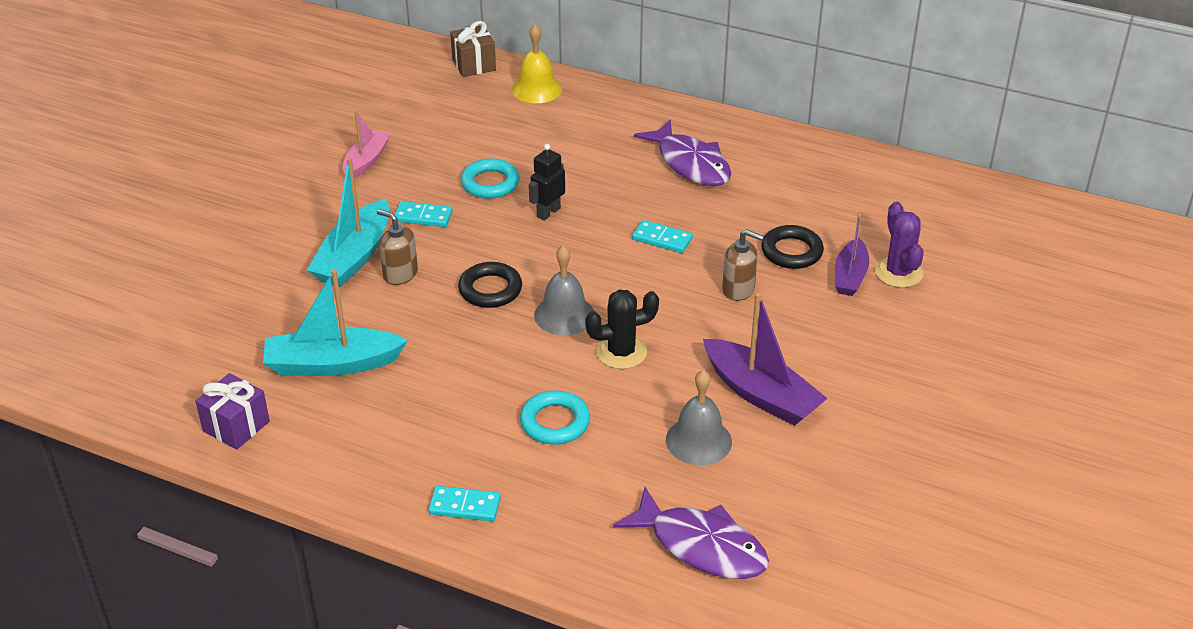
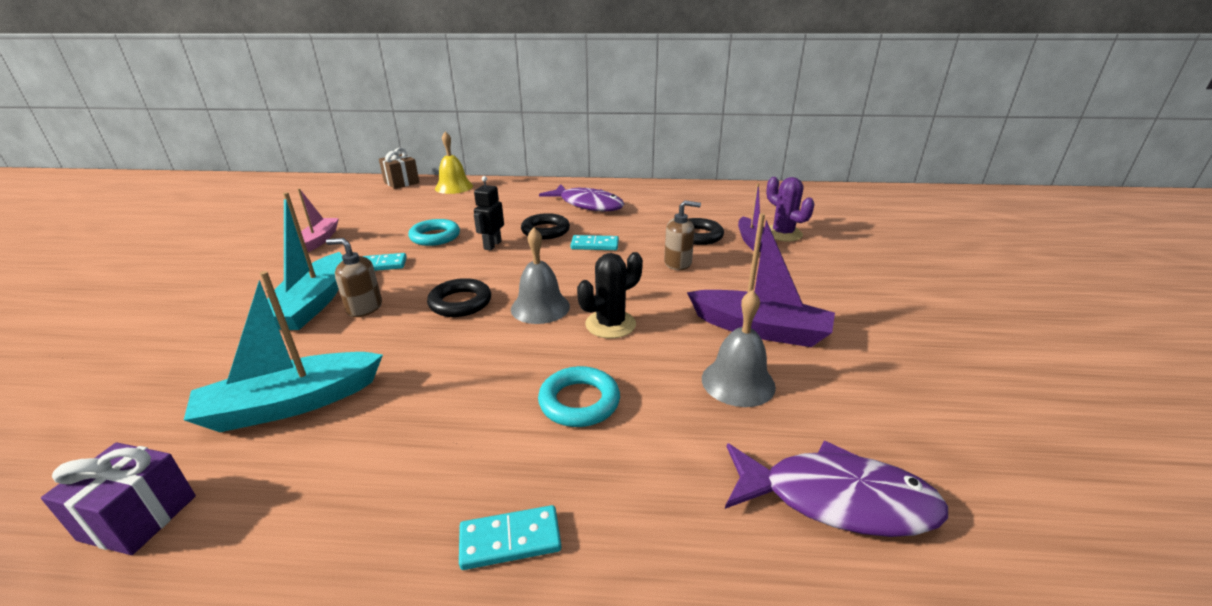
camera: 20 degrees left, 10 degrees down
none -> black ring [521,213,570,239]

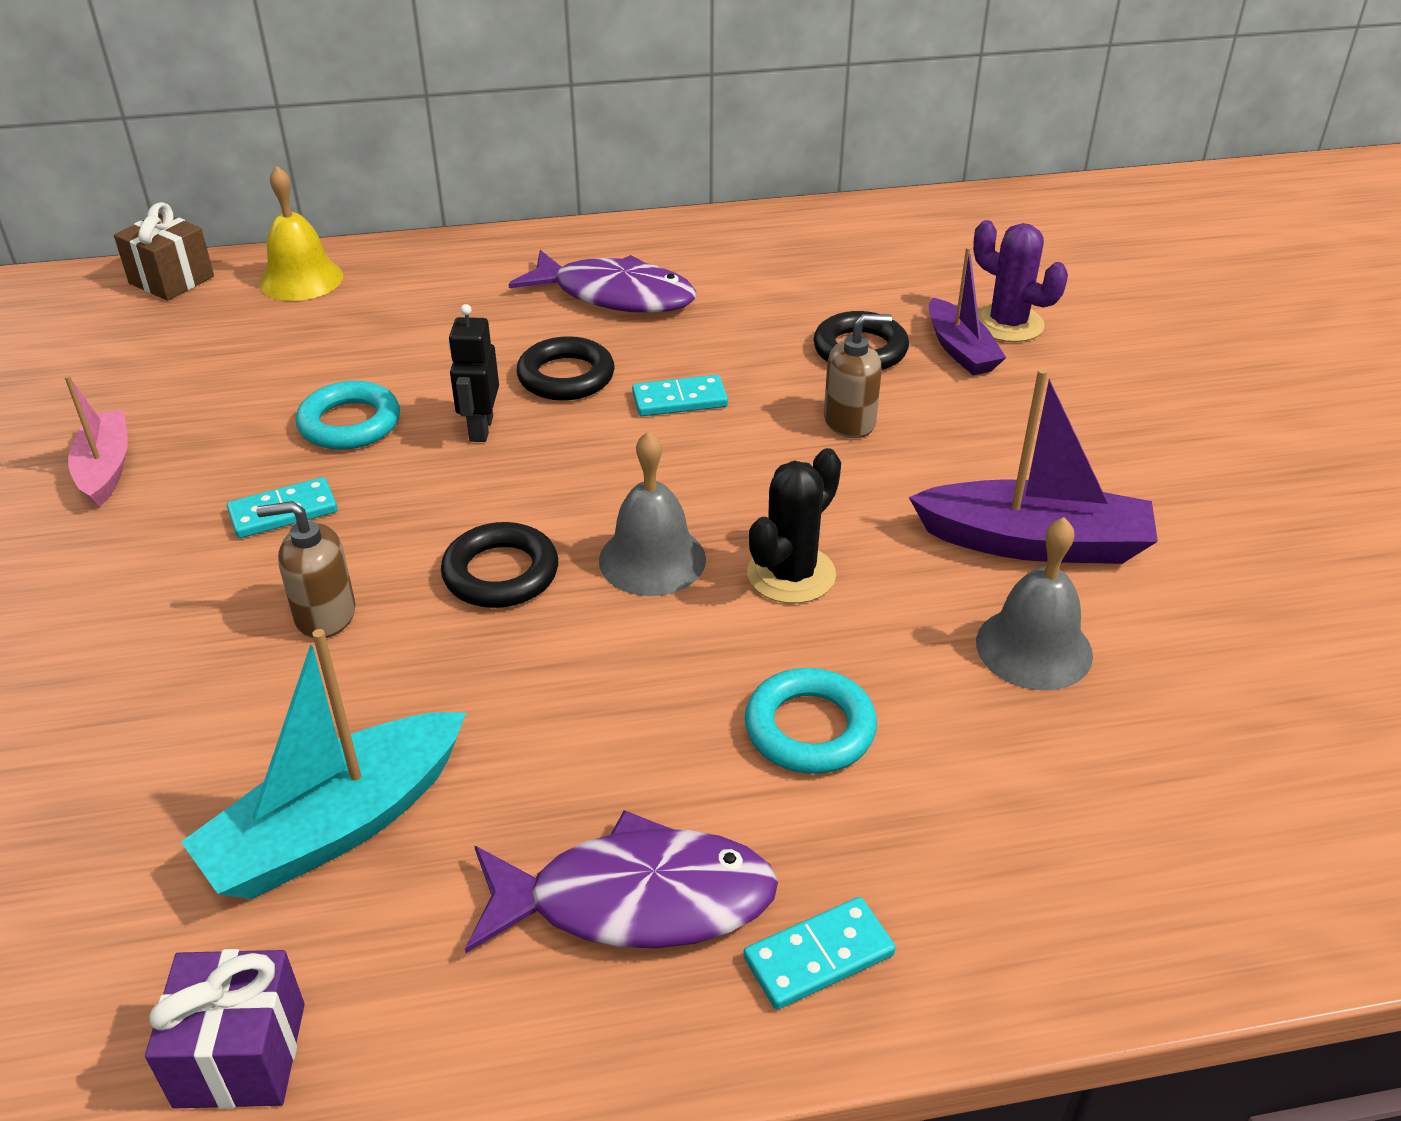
camera: 15 degrees left, 10 degrees up
turquoise boat [267,192,343,330] -> none
purple fish [725,441,948,537] -> purple fish moved to [465,810,778,953]

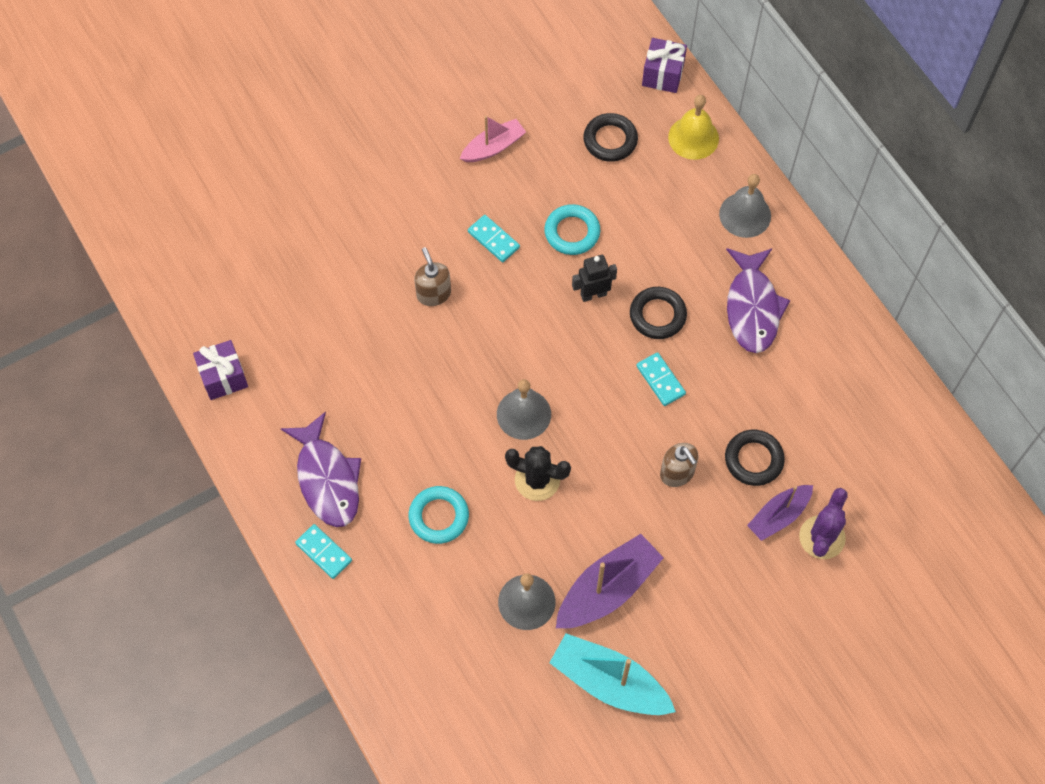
camera: 70 degrees right, 25 degrees up
brown gift [114,202,214,301] -> purple gift [642,38,687,93]
turquoise boat [181,629,466,899] -> turquoise boat moved to [549,633,676,715]
black ring [441,522,558,608] -> black ring moved to [583,113,638,162]
purple boat [909,368,1158,564] -> purple boat turned 120 degrees counterclockwise [556,534,664,628]
none -> grey bell [719,174,771,238]

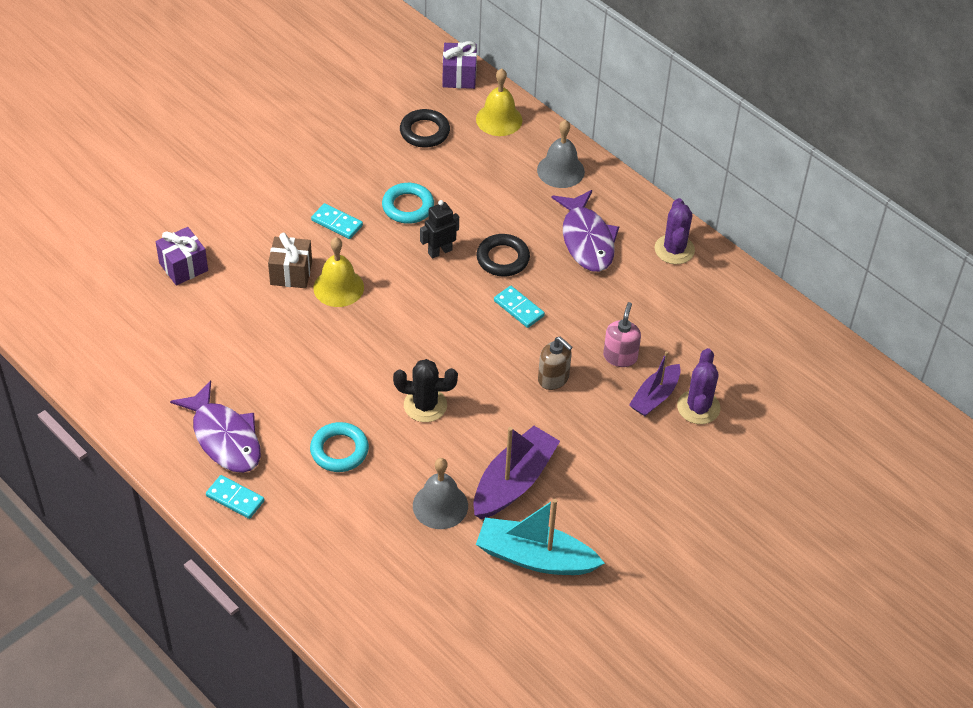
camera: 15 degrees left, 15 degrees down
purple gift [193,340,248,400] -> purple gift moved to [156,227,208,285]
brown soap dispenser [414,247,451,306] -> brown gift [268,233,312,288]
pink boat [460,116,526,162] -> none
grey bell [497,379,551,440] -> none
black ring [725,430,785,486] -> pink soap dispenser [603,302,641,367]
none -> yellow bell [313,237,364,307]
none -> purple cactus [654,198,695,264]

